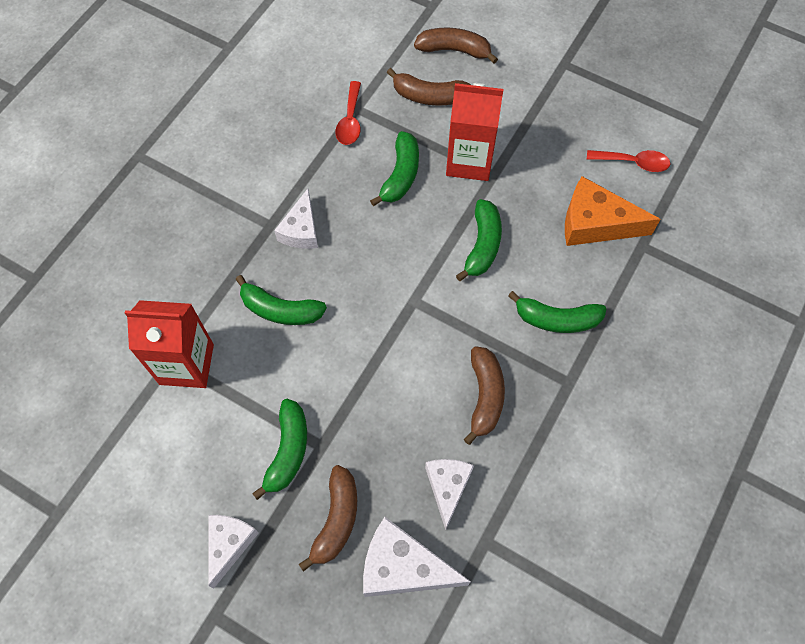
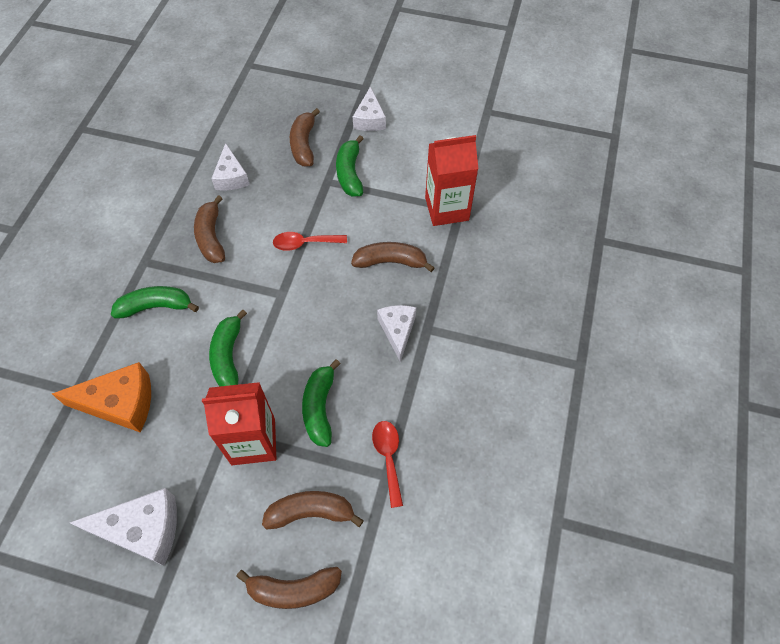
camera: 165 degrees right, 5 degrees down
green banana [235,275,327,325] -> brown banana [351,242,435,272]
white cheese [363,517,471,597] -> white cheese moved to [70,488,177,566]
red spoon [587,150,670,172] -> red spoon moved to [273,232,347,251]

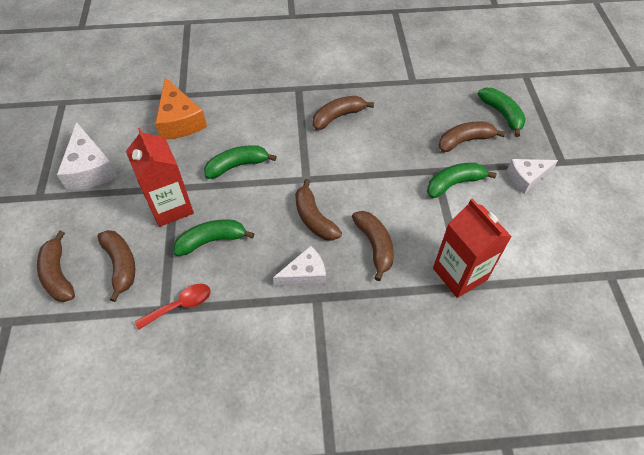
camera: 70 degrees right, 5 degrees down
green banana [111,286,199,319] -> green banana moved to [477,88,526,137]
white cheese [211,143,250,191] -> none
red spoon [273,232,347,251] -> none
none -> brown banana [295,179,342,241]

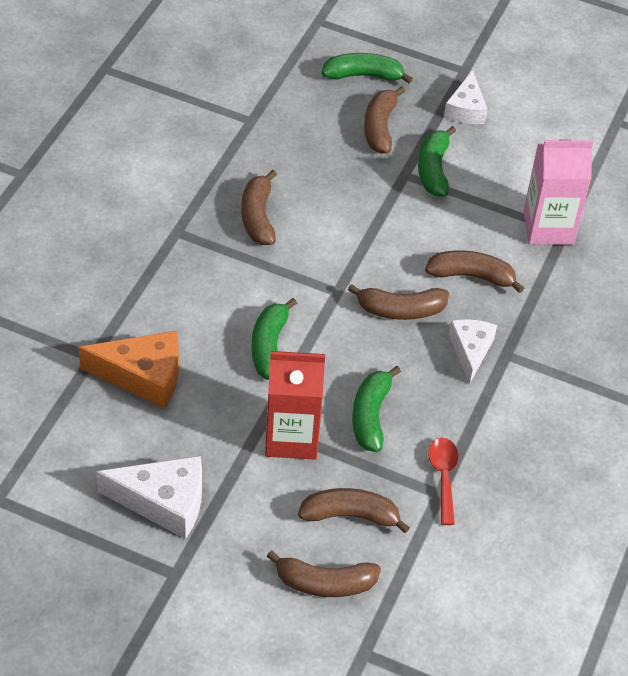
camera: 65 degrees left, 5 degrees down
red carton [433,199,512,298] -> pink carton [523,140,593,245]

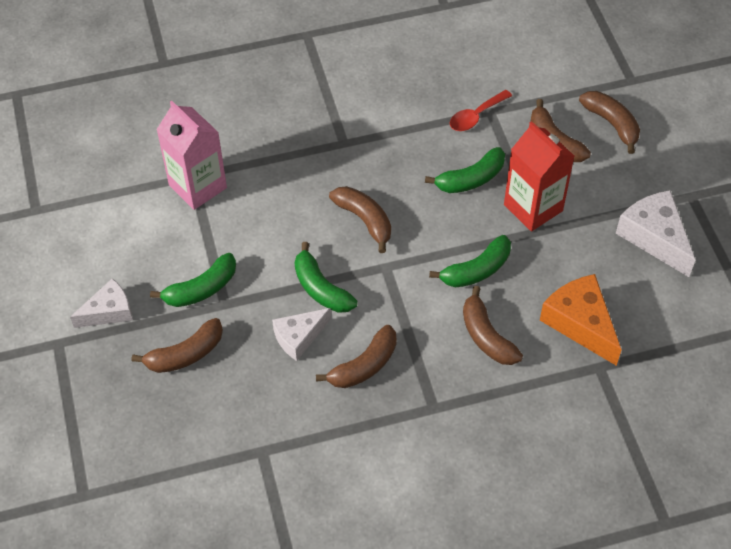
camera: 125 degrees left, 5 degrees up
green banana [322,53,413,84] -> green banana moved to [295,242,358,313]
brown banana [425,250,524,293] -> brown banana moved to [463,286,523,365]
white cheese [448,319,497,384] -> white cheese moved to [272,308,331,361]

